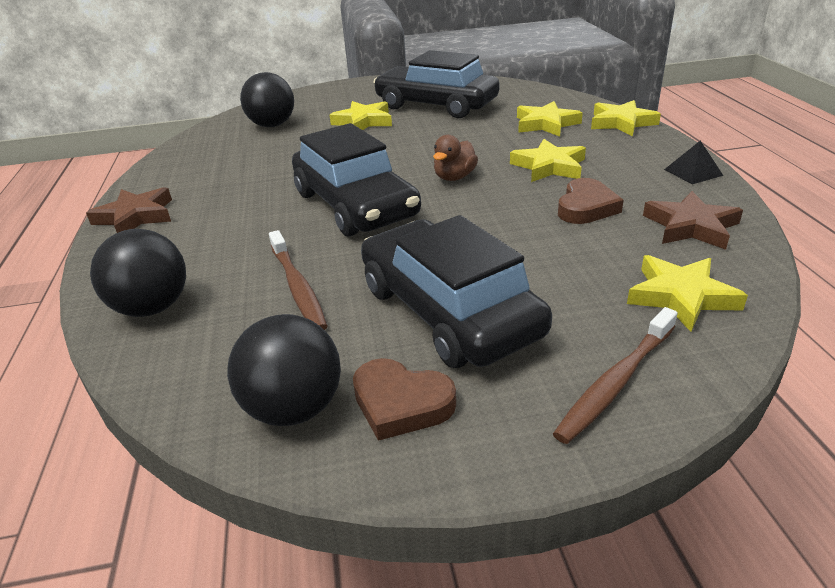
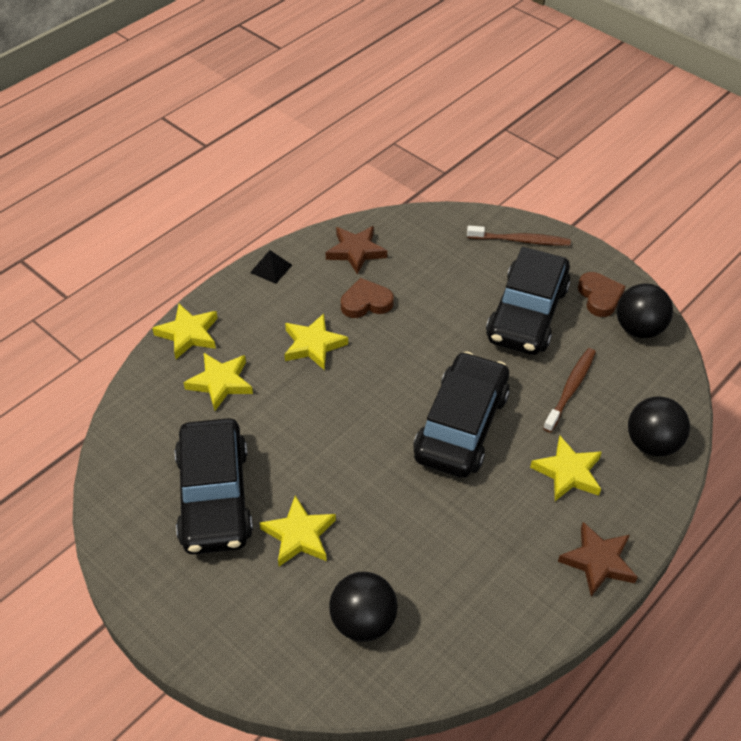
camera: 130 degrees left, 15 degrees up
brown duck [433,135,478,181] -> none
yellow star [627,255,748,332] -> yellow star moved to [530,436,602,501]

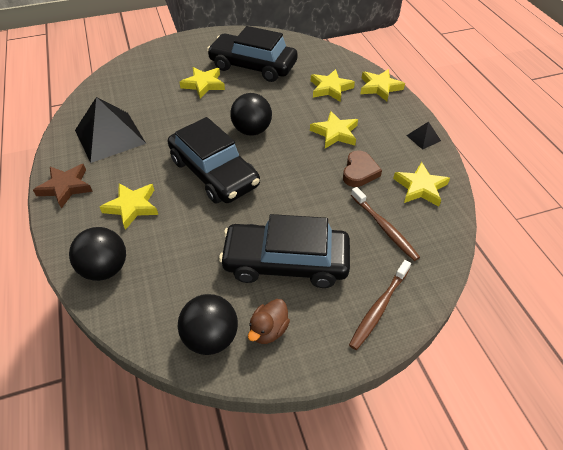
camera: 120 degrees right, 0 degrees up
brown star [326,226,387,275] -> yellow star [393,162,450,207]
black ball [329,572,398,642] -> black ball moved to [230,93,272,136]
black car [486,247,571,355] -> black car turned 45 degrees counterclockwise [219,214,350,288]
brown toothbrush [543,348,596,433] -> brown toothbrush moved to [351,187,420,261]
brown heart [578,272,626,317] -> brown duck [248,299,290,344]
none -> black pyramid [75,97,146,163]

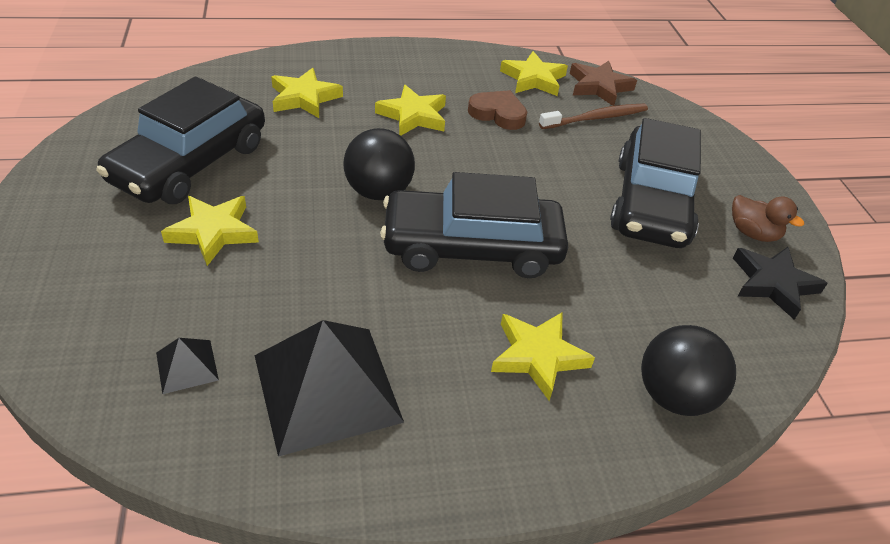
camera: 85 degrees left, 5 degrees down
brown star [33,164,93,209] -> brown star moved to [570,61,637,106]
black car [168,117,260,204] -> black car turned 150 degrees counterclockwise [380,172,568,278]
black ball [178,294,238,355] -> black star [733,247,828,320]
brown toothbrush [349,260,411,350] -> none
yellow star [360,69,405,101] -> none
black pyramid [406,122,441,150] -> black pyramid moved to [156,338,219,394]

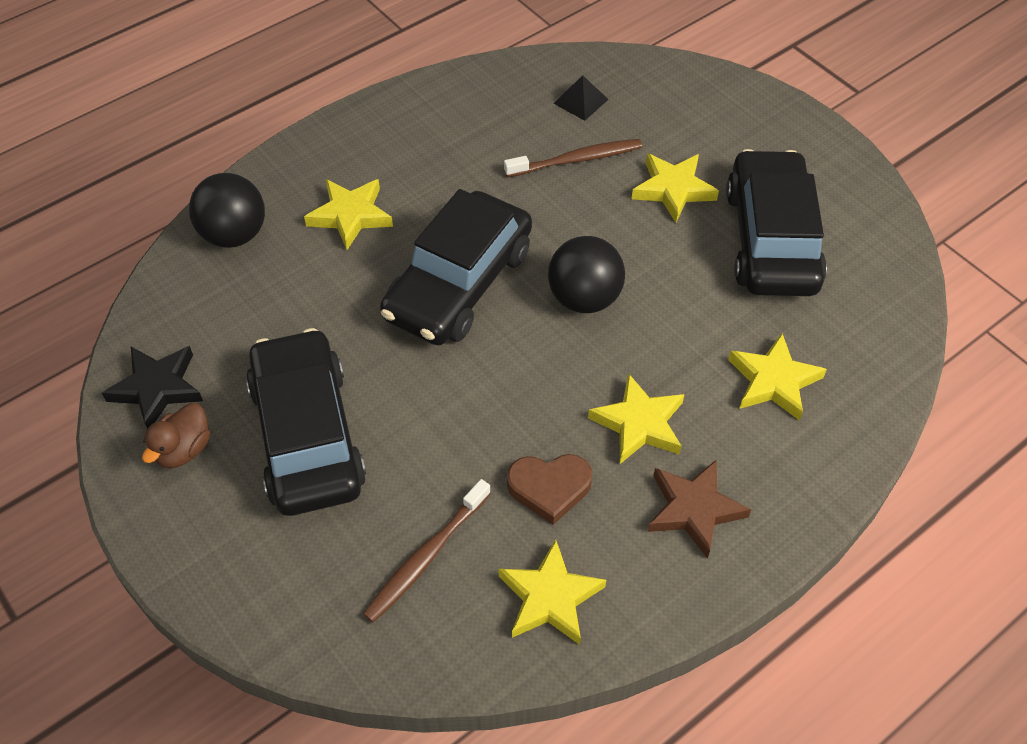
camera: 155 degrees right, 10 degrees up
black pyramid [254,320,404,457] -> none
black car [380,172,568,278] -> black car turned 150 degrees clockwise [380,189,532,345]
brown star [570,61,637,106] -> brown star moved to [648,459,751,559]
brown duck [732,195,804,242] -> brown duck turned 75 degrees counterclockwise [142,403,210,468]
none -> brown toothbrush [504,139,642,177]

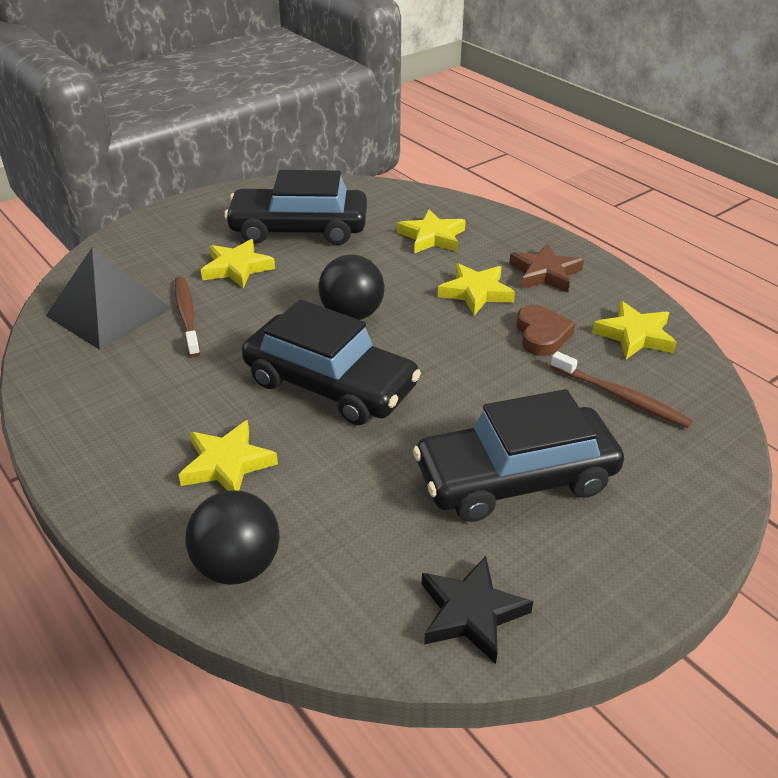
camera: 90 degrees left, 15 degrees down
brown duck [142,403,210,468] -> none
black pyramid [553,75,609,121] -> black pyramid [46,247,172,350], size x2.28

